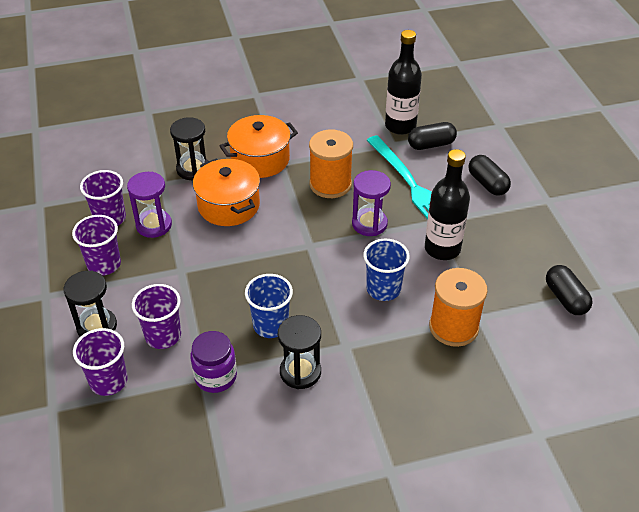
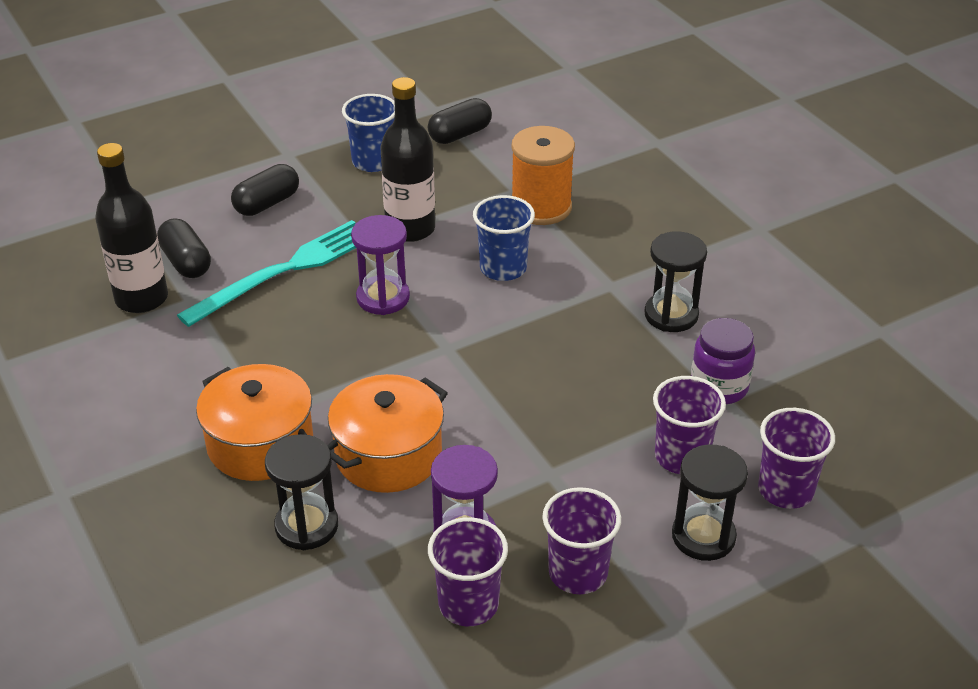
camera: 105 degrees left, 5 degrees down
blue cup [245,274,293,338] -> blue cup moved to [342,94,395,172]
orange spool [309,130,353,198] -> none

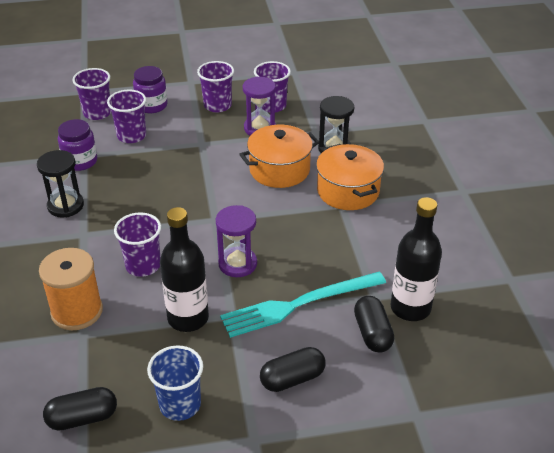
camera: 160 degrees left, 0 degrees up
blue cup [473,195,535,281] -> purple cup [114,212,161,277]
black hourglass [672,444,748,561] -> purple jar [133,66,168,113]

